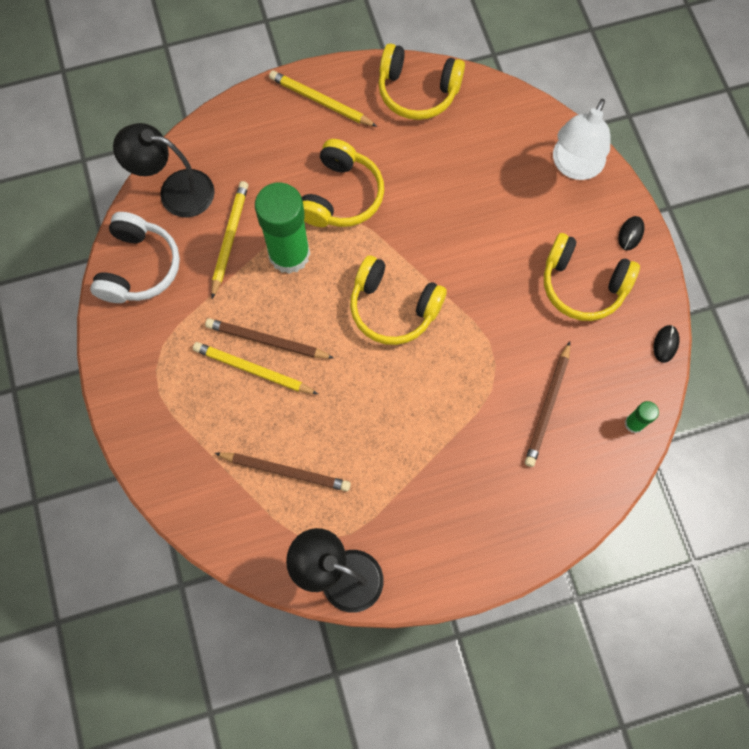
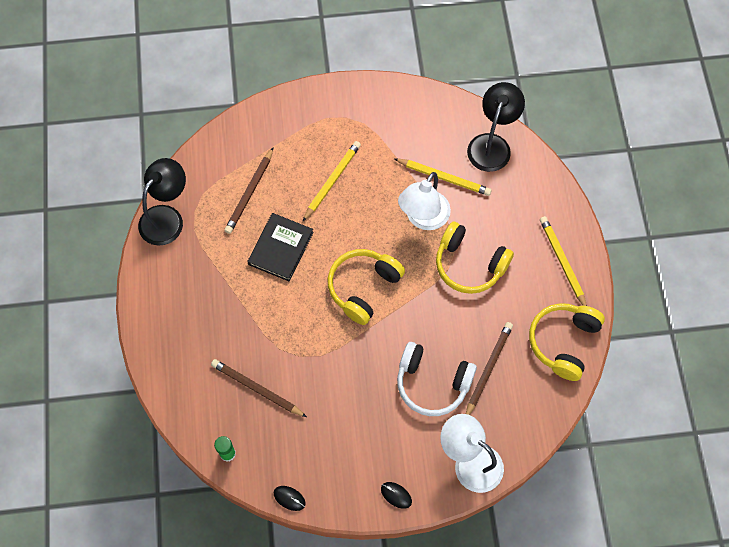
camera: 100 degrees right, 5 degrees down
white headphones [90,212,180,303] -> white headphones moved to [397,342,477,416]
brown pencil [205,318,334,359] -> brown pencil moved to [466,322,513,415]
green glue stick [255,183,310,274] -> white lamp [398,172,451,230]
yellow pencil [269,71,378,127] -> yellow pencil turned 60 degrees counterclockwise [540,216,587,306]
yellow headphones [544,233,640,321] -> none
none -> black book [247,213,314,281]

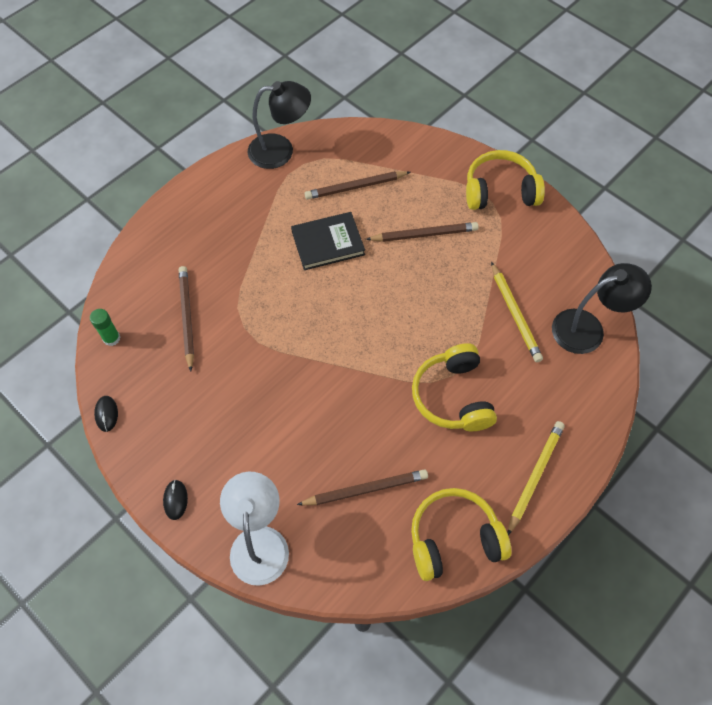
camera: 50 degrees right, 5 degrees down
yellow pencil [303,141,361,221] -> brown pencil [366,222,479,242]
yellow headphones [328,249,405,325] -> yellow headphones moved to [466,150,545,210]
white headphones [397,342,477,416] -> none
white lamp [398,172,451,230] -> none

